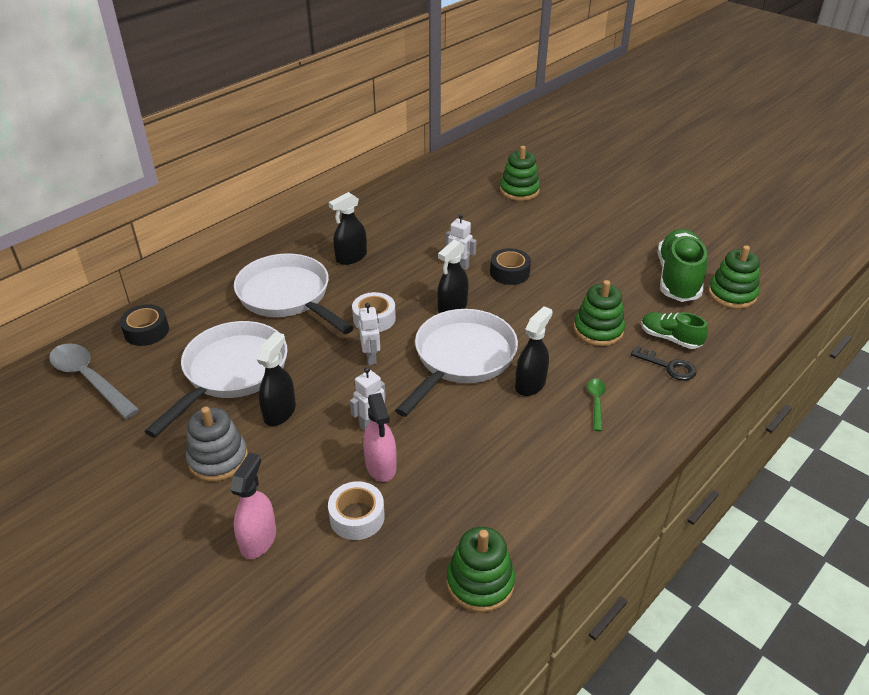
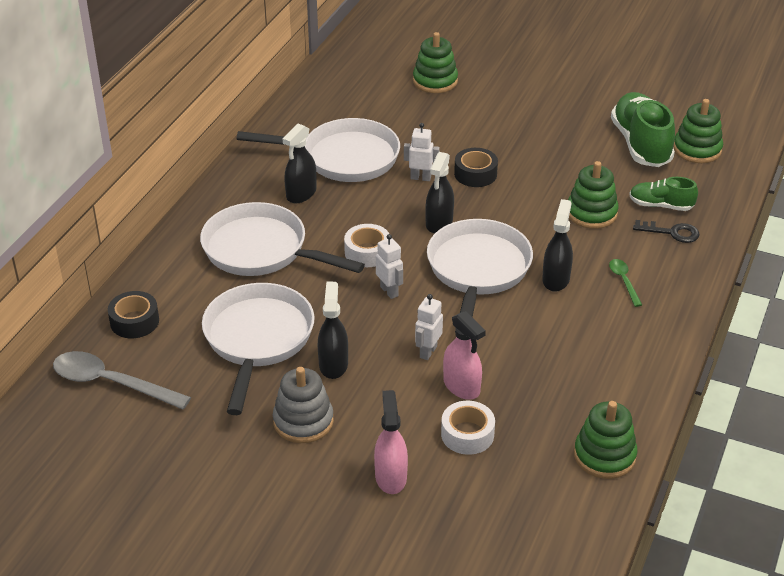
camera: 20 degrees left, 0 degrees up
none -> white pan [237,118,400,182]

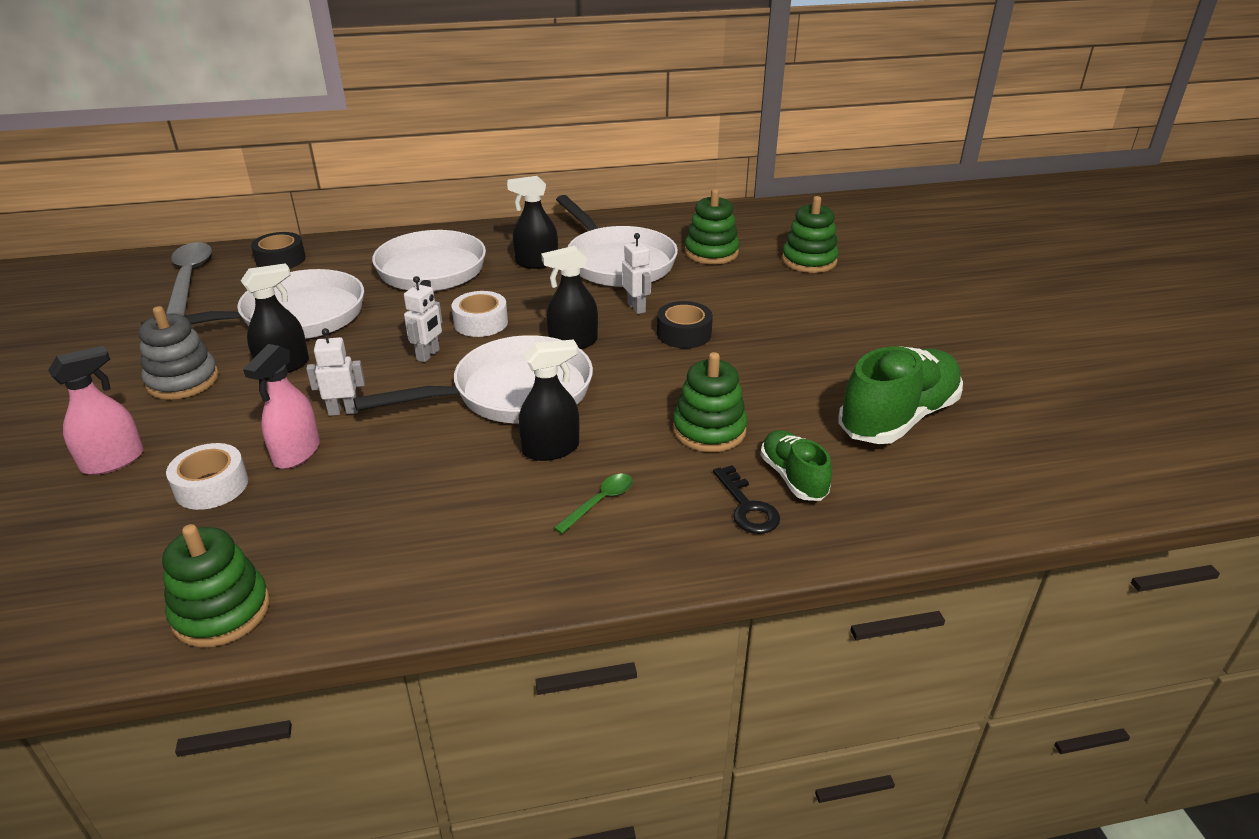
camera: 55 degrees right, 5 degrees down
green stacking toy [673,99,723,163] -> green stacking toy moved to [685,189,739,264]

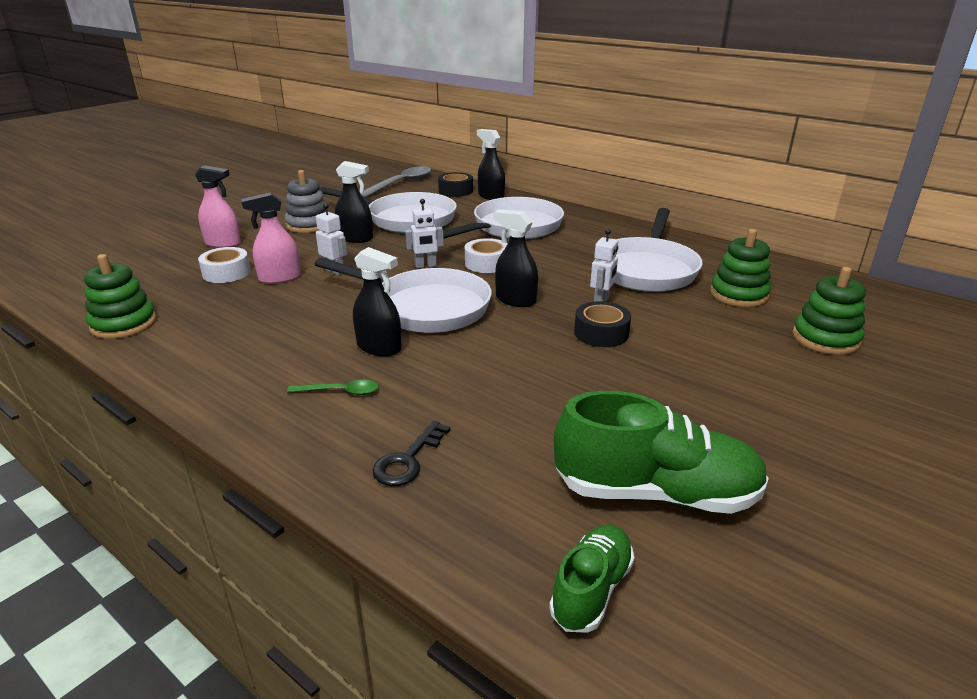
camera: 50 degrees right, 5 degrees down
black spray bottle [507,176,558,269] -> black spray bottle moved to [477,129,505,200]
green stacking toy [673,352,747,452] -> none
green shoe [760,430,832,501] -> green shoe moved to [549,524,634,633]

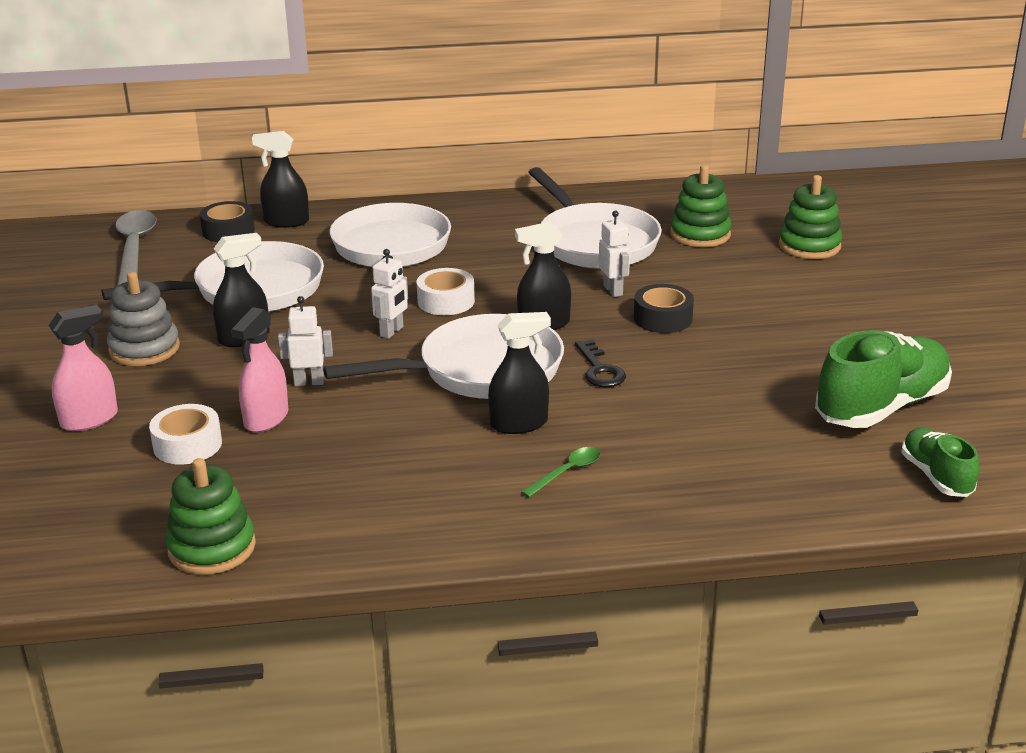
camera: 45 degrees left, 0 degrees up
black key [372,421,450,486] -> black key moved to [575,339,626,387]

